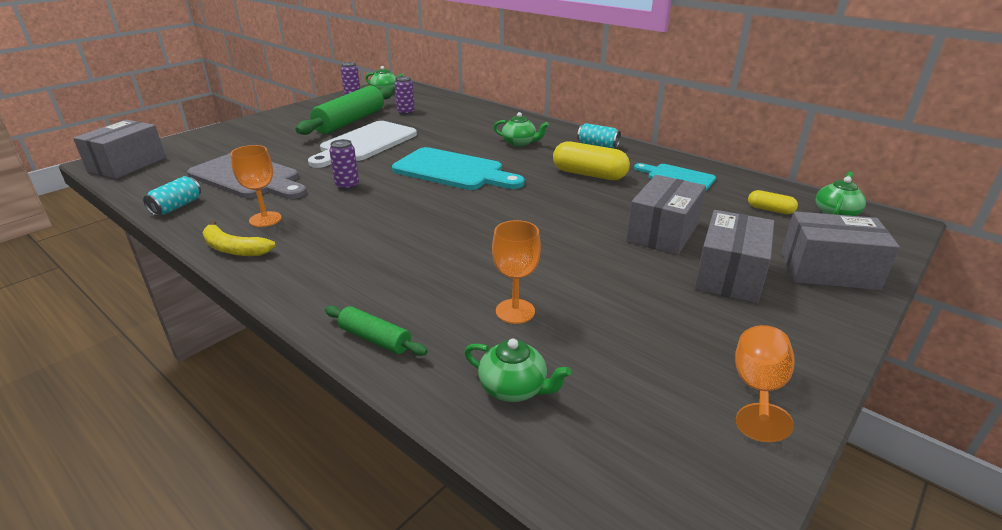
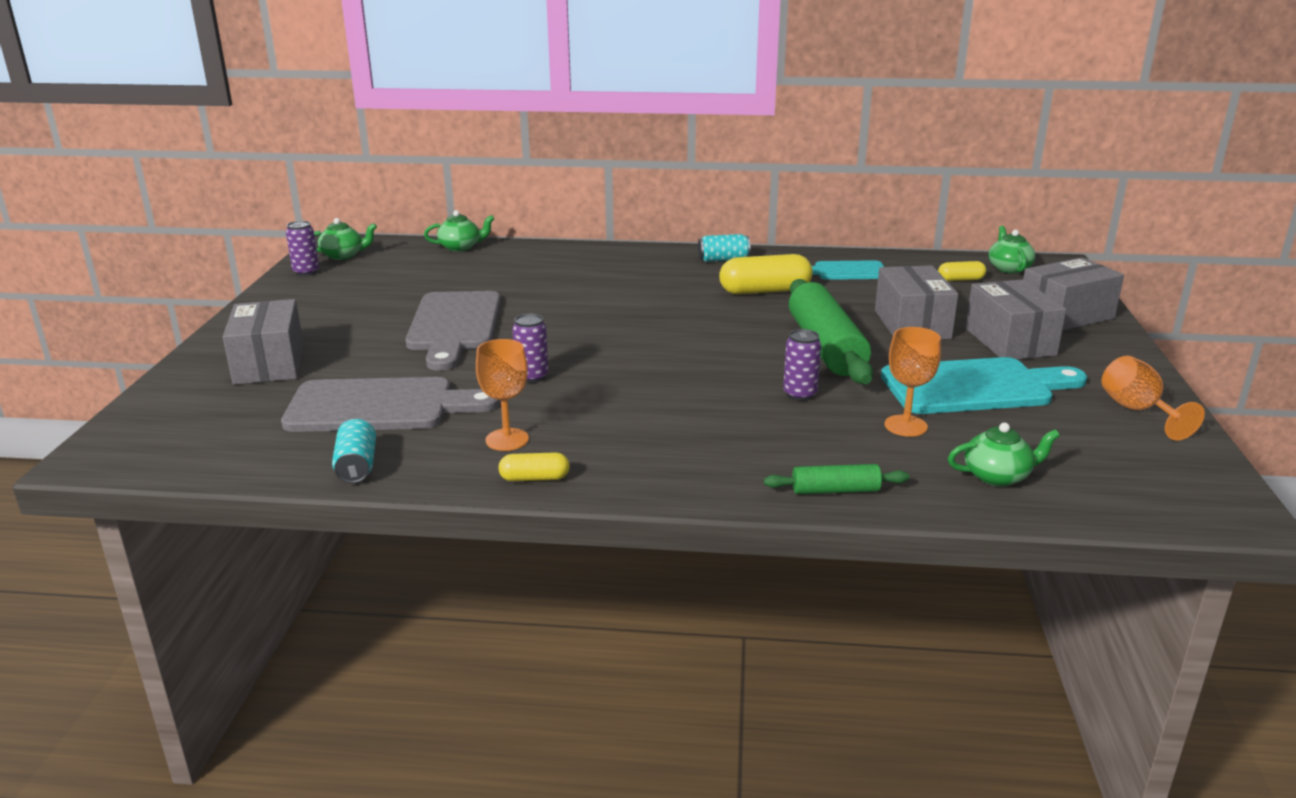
camera: 35 degrees left, 5 degrees down
grey box [73,120,166,179] -> grey box moved to [223,299,304,385]
yellow banana [202,220,276,256] -> yellow capsule [498,452,570,481]
green rolling pin [295,86,393,135] -> green rolling pin moved to [789,279,873,384]
white cutting board [308,121,417,168] -> grey cutting board [405,291,501,371]
turquoise cutting board [392,147,525,190] -> turquoise cutting board moved to [881,357,1087,414]
purple can [394,76,415,115] -> purple can moved to [783,329,821,401]
green teapot [494,112,549,147] -> green teapot moved to [424,210,494,252]

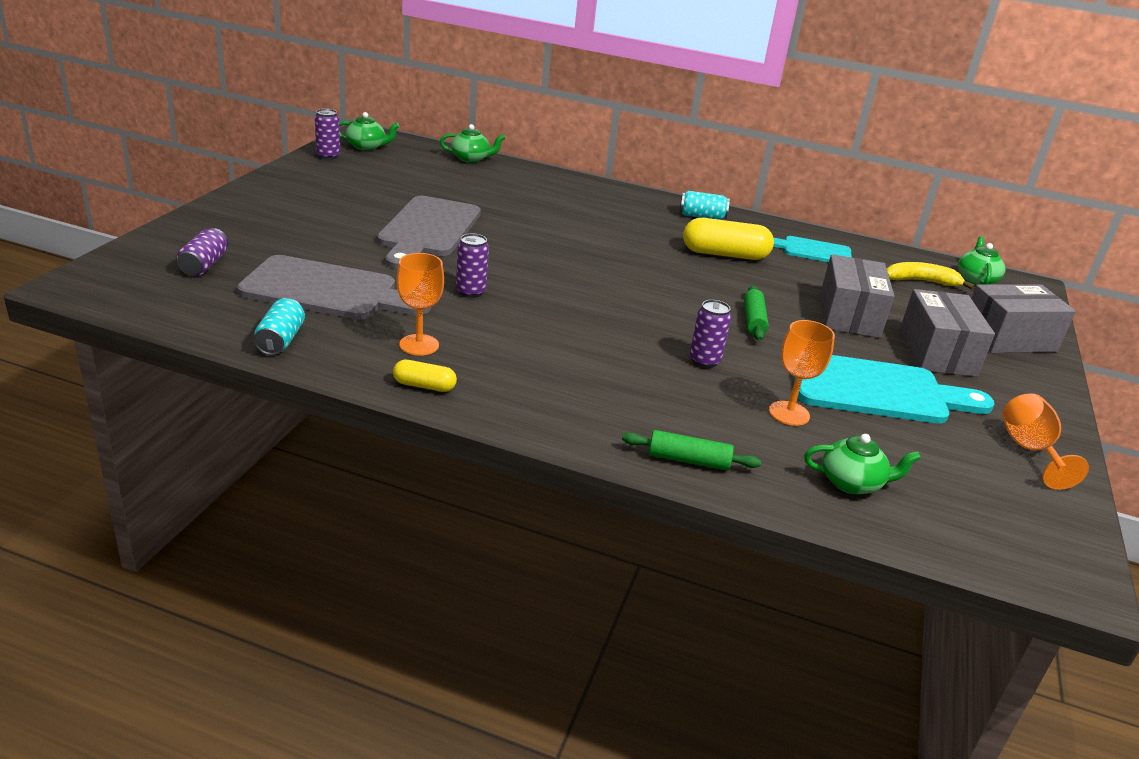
camera: 10 degrees right, 5 degrees up
grey box [223,299,304,385] -> none
green rolling pin [789,279,873,384] -> green rolling pin [744,286,769,341], size x0.48
yellow capsule [938,261,986,281] -> yellow banana [887,262,975,290]
none -> purple can [177,228,228,276]

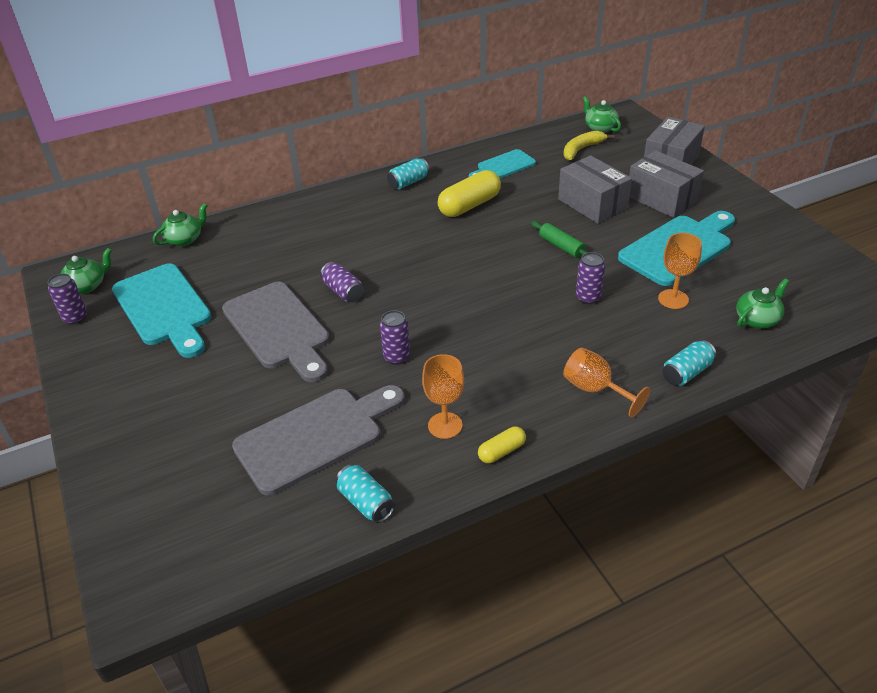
camera: 40 degrees left, 10 degrees up
purple can [177,228,228,276] -> purple can moved to [320,262,364,302]
green rolling pin [622,430,761,470] -> turquoise can [663,340,716,386]
orange goblet [1002,393,1089,490] -> orange goblet moved to [563,347,650,417]
none -> turquoise cutting board [112,263,212,358]

